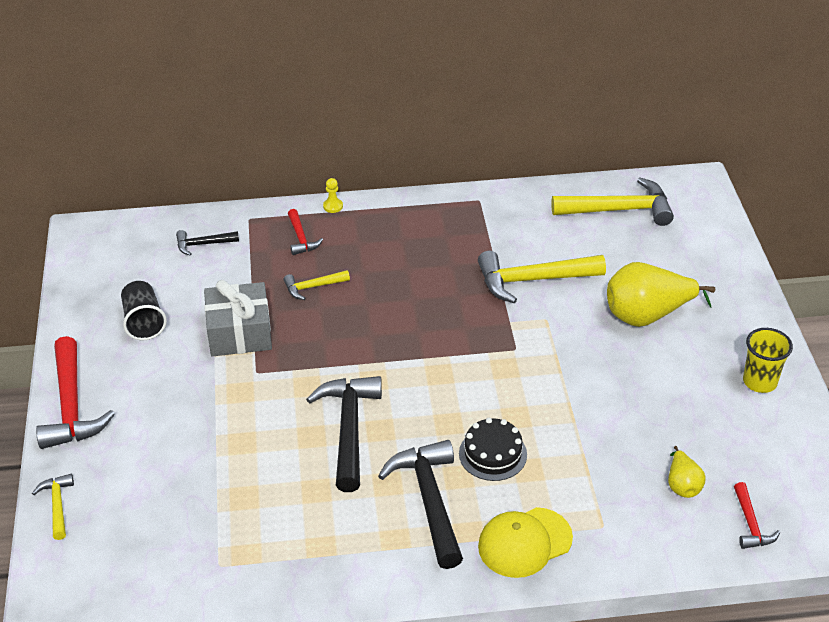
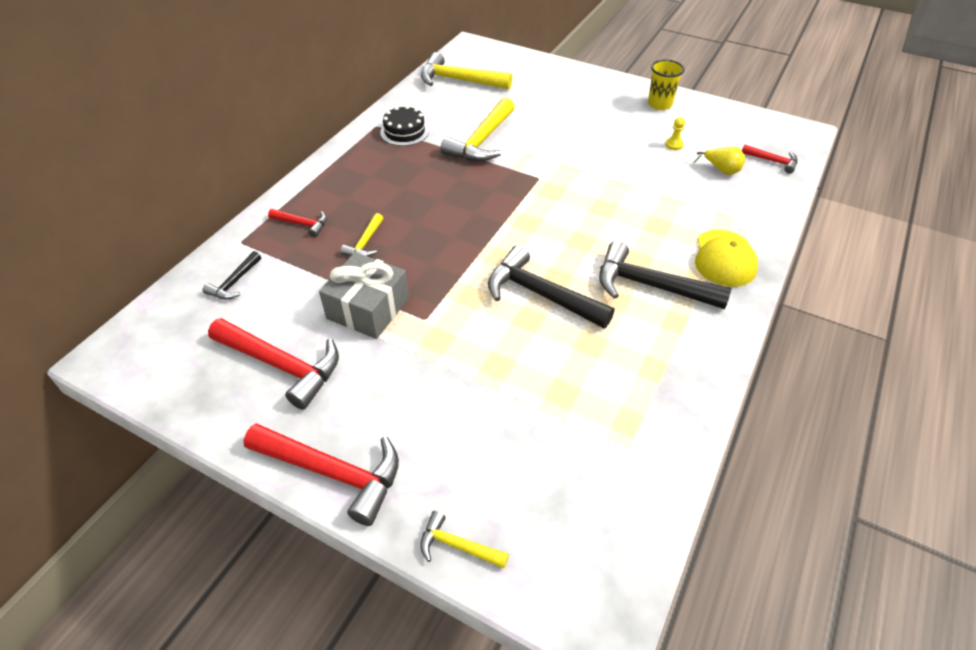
camera: 55 degrees left, 5 degrees up
black cup [121,281,167,340] -> red hammer [208,318,339,410]
yellow pawn [323,178,343,213] -> yellow pawn moved to [665,117,685,150]
black cake [459,418,527,481] -> black cake moved to [380,105,429,146]
yellow hammer [551,177,674,226] -> yellow hammer turned 105 degrees counterclockwise [421,52,512,89]
yellow pear [607,262,716,327] -> none

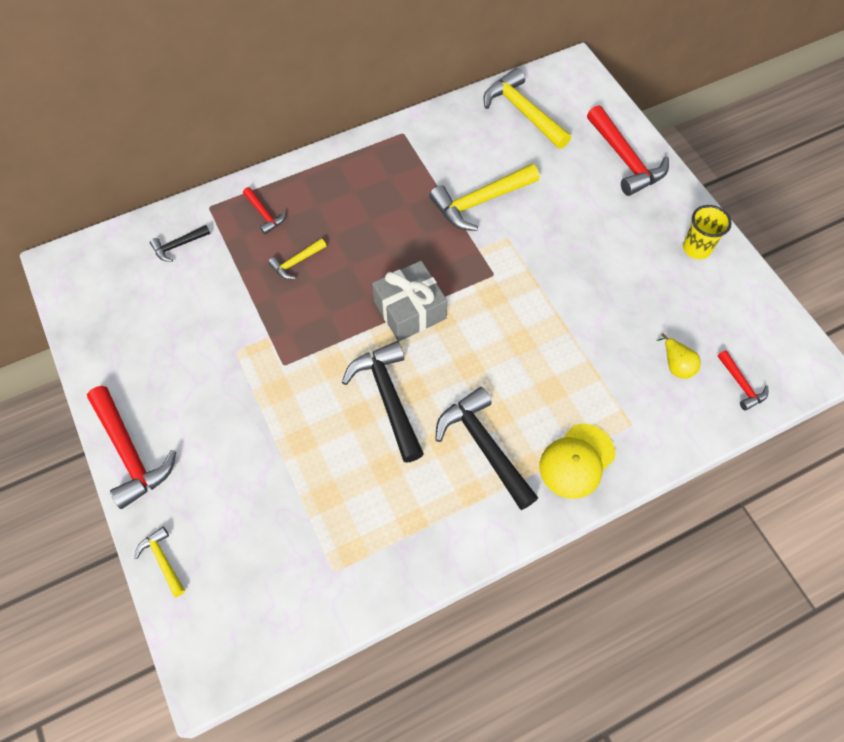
camera: 35 degrees right, 15 degrees up
red hammer [208,318,339,410] -> red hammer moved to [587,105,669,196]
grey gift [319,252,409,339] -> grey gift moved to [372,261,447,341]
black cake [380,105,429,146] -> none
yellow pawn [665,117,685,150] -> none

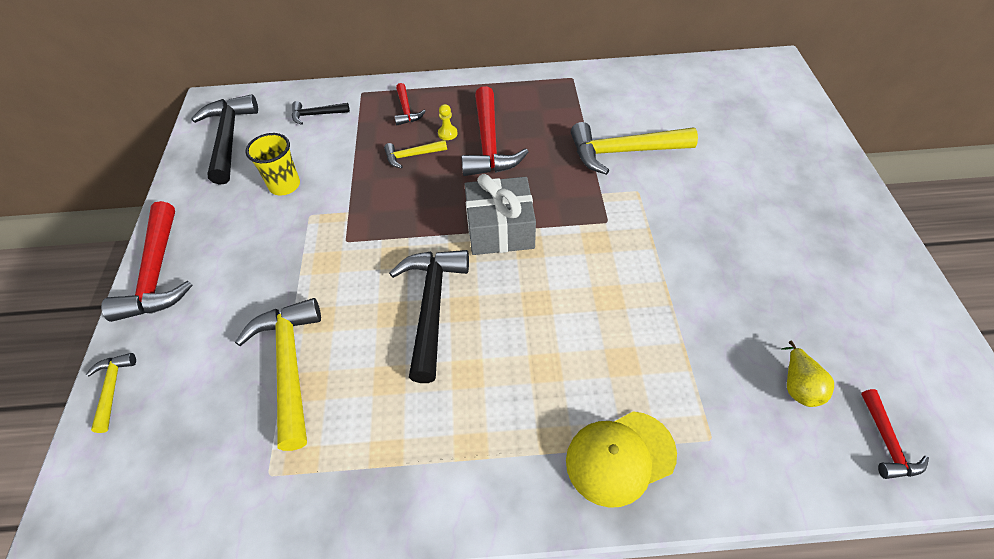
camera: 25 degrees right, 10 degrees down
black hammer [435,387,538,510] -> black hammer moved to [191,94,258,185]
yellow hammer [484,68,571,149] -> yellow hammer moved to [235,298,321,451]
red hammer [587,105,669,196] -> red hammer moved to [462,86,529,176]
yellow cup [683,205,732,259] -> yellow cup moved to [246,133,300,195]
none -> yellow pawn [438,104,458,140]

